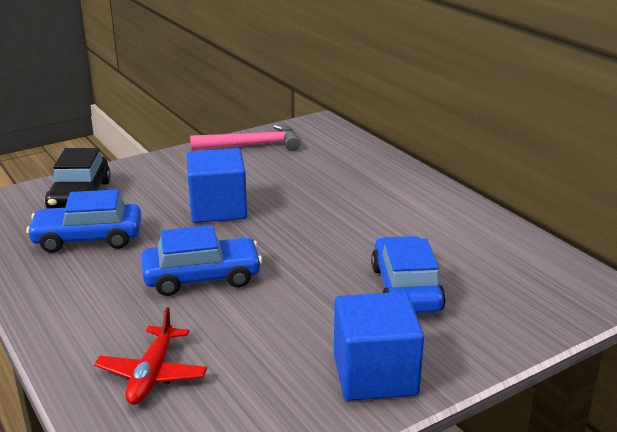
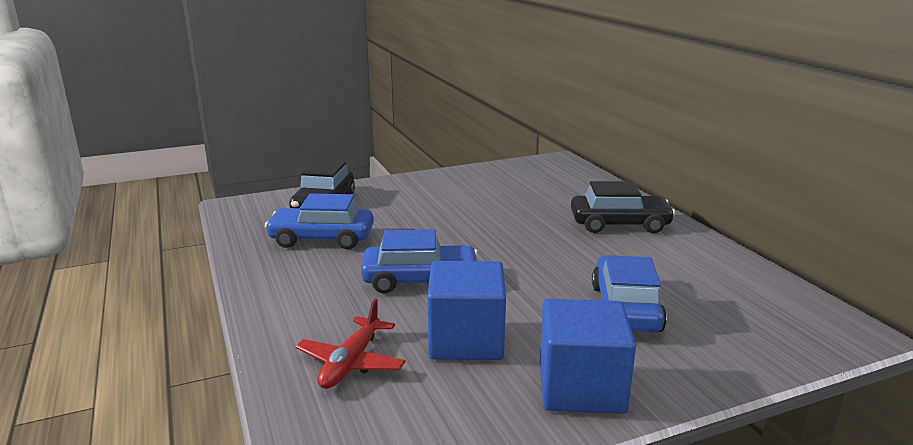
camera: 10 degrees right, 5 degrees down
blue cube [187,148,247,223] -> blue cube moved to [427,261,506,360]
pink hammer [190,125,300,151] -> none
none -> black car [571,181,676,233]

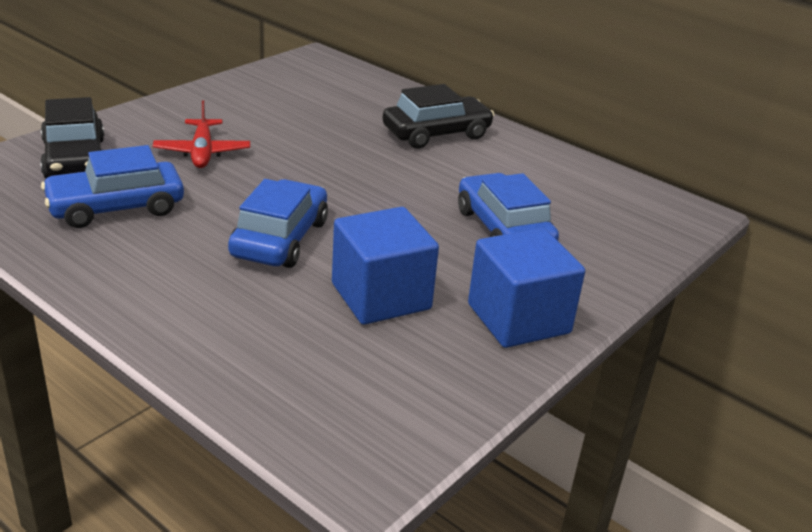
camera: 30 degrees left, 10 degrees up
red plane [295,299,406,389] -> red plane moved to [153,101,250,168]
blue car [361,229,478,294] -> blue car turned 45 degrees counterclockwise [228,179,328,268]

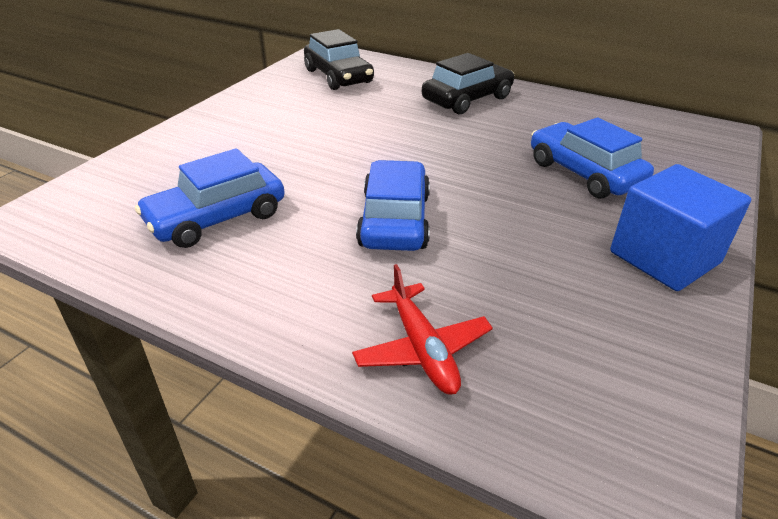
camera: 10 degrees left, 5 degrees up
black car [40,97,105,179] -> black car moved to [304,29,374,90]
red plane [153,101,250,168] -> red plane moved to [352,264,493,395]
blue cube [332,207,439,325] -> none

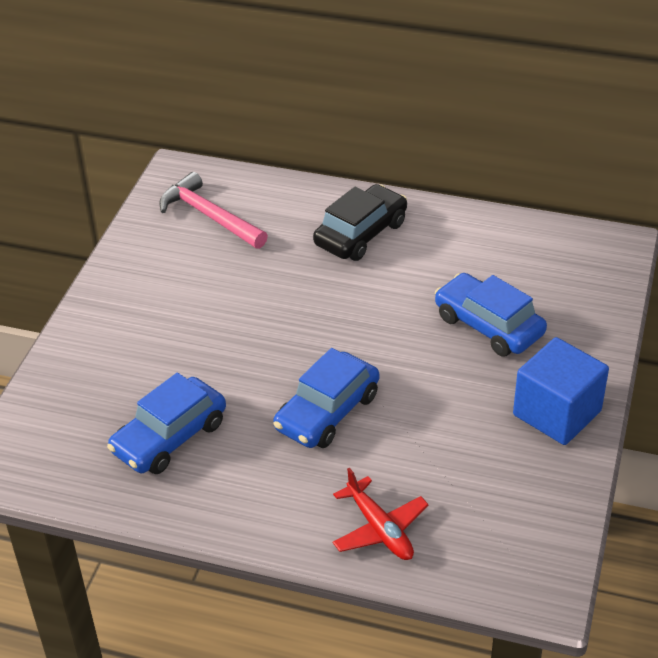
camera: 10 degrees left, 5 degrees up
black car [304,29,374,90] -> pink hammer [159,172,268,249]
blue car [356,160,430,251] -> blue car turned 135 degrees counterclockwise [273,348,379,448]

